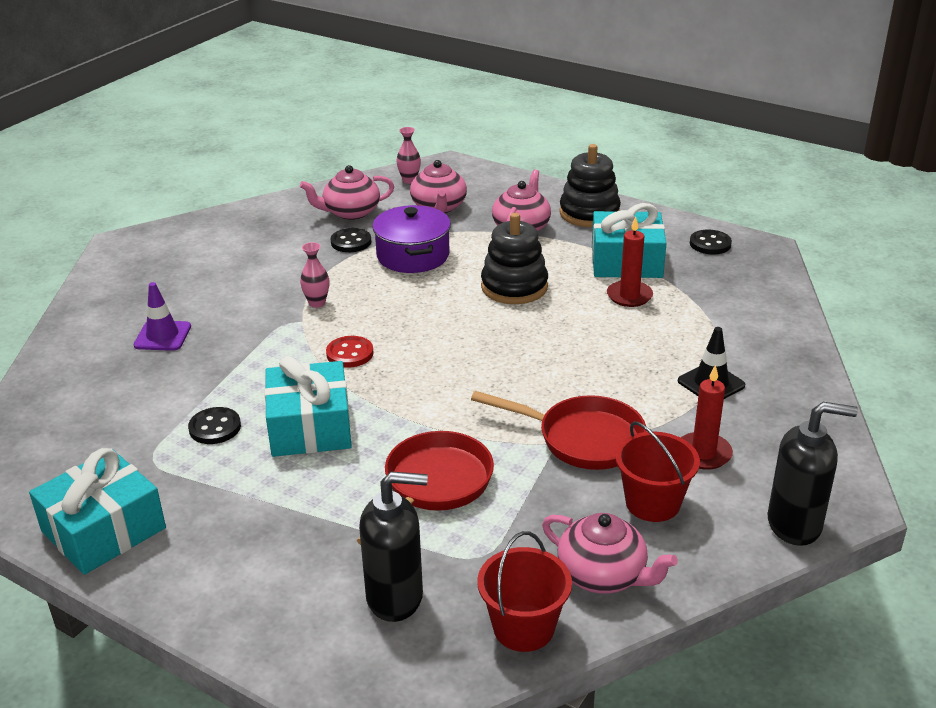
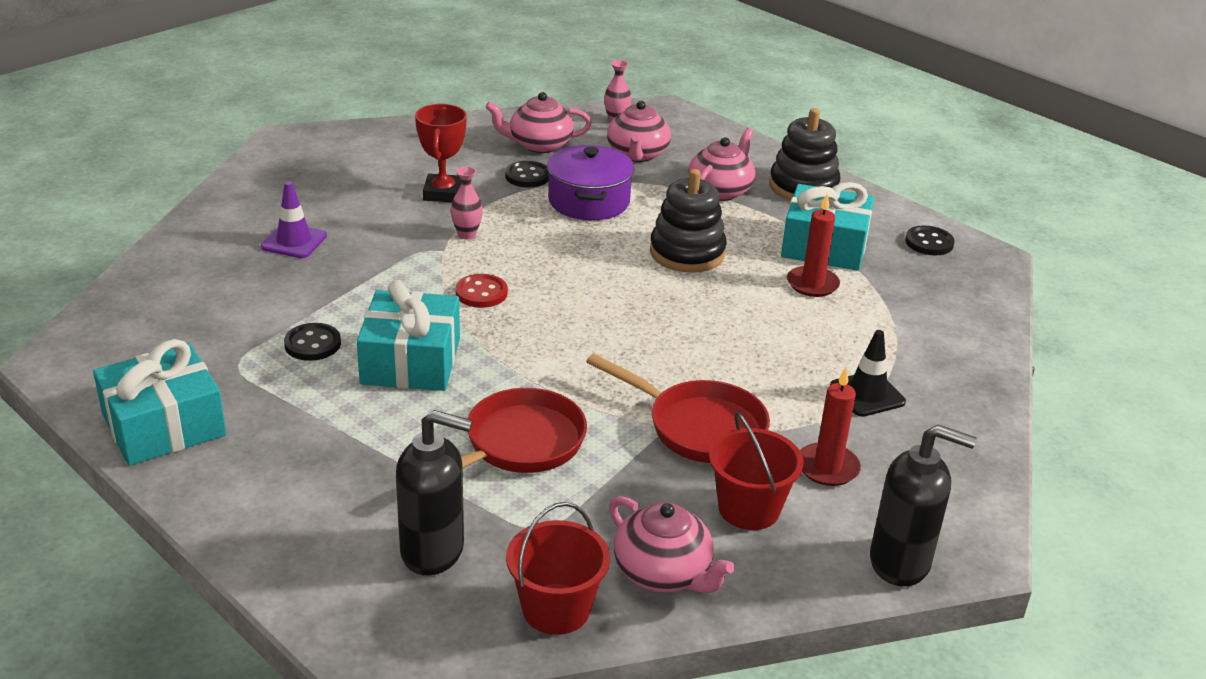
camera: 10 degrees right, 0 degrees up
none -> red trophy [415,104,467,202]

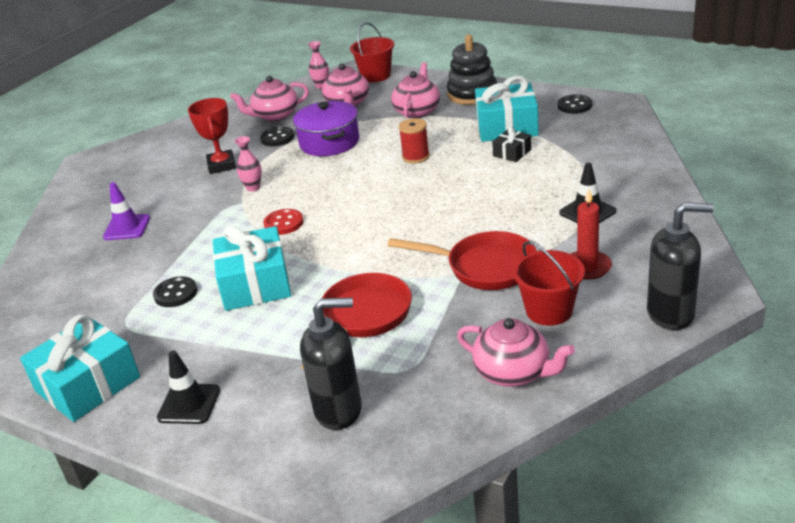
camera: 10 degrees left, 0 degrees up
red bucket [506,502,610,635] -> red bucket moved to [350,22,394,82]
black stacking toy [650,169,727,273] -> red spool [399,118,430,164]
red candle [787,194,840,297] -> black gift [492,126,531,162]
none -> black traffic cone [157,351,220,424]

